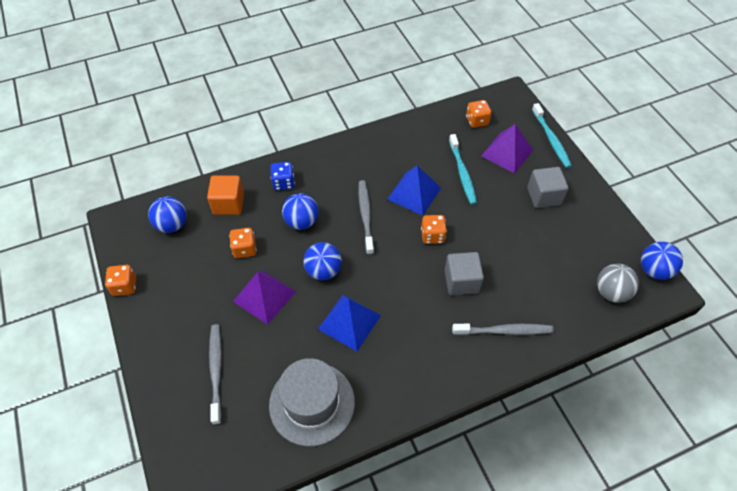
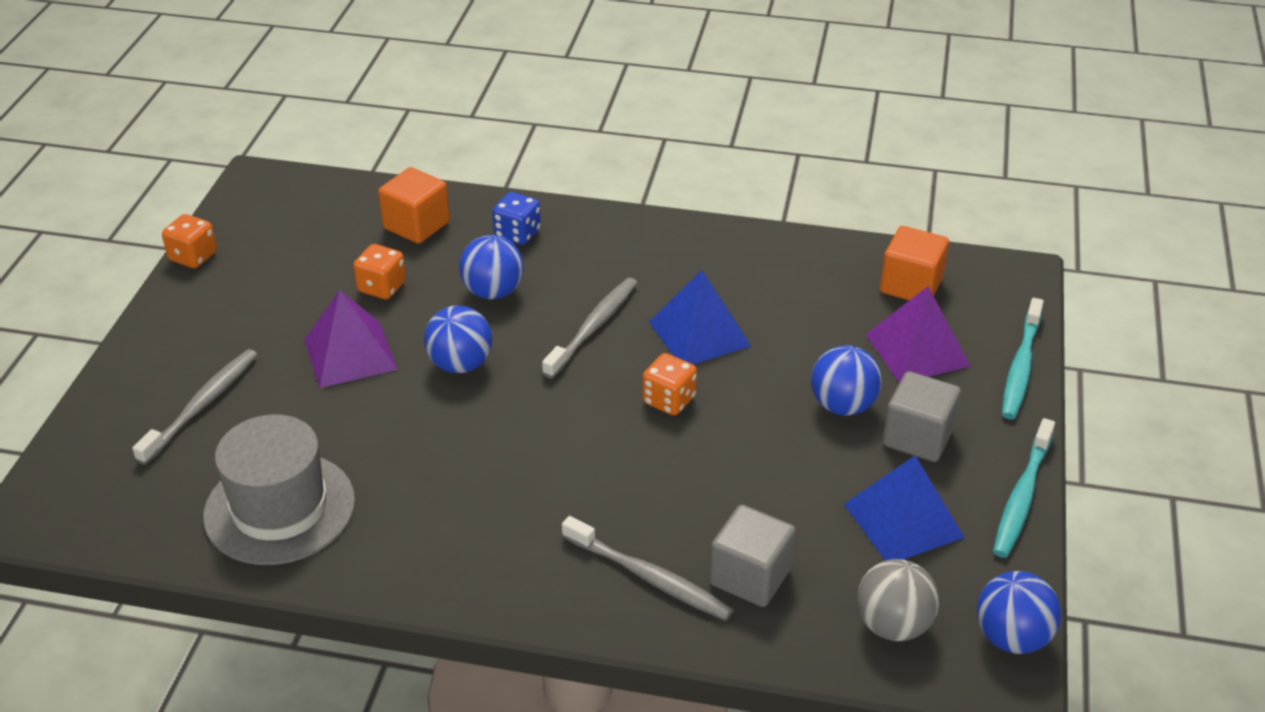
camera: 35 degrees right, 15 degrees down
blue ball [148,197,186,233] -> blue ball moved to [811,345,882,416]
blue pyramid [318,295,381,351] -> blue pyramid moved to [844,456,965,561]
grey cube [444,252,484,295] -> grey cube moved to [709,505,796,607]
turquoise toothbrush [449,134,477,205] -> turquoise toothbrush moved to [993,418,1055,558]
orange dice [466,100,492,128] -> orange cube [880,226,949,300]

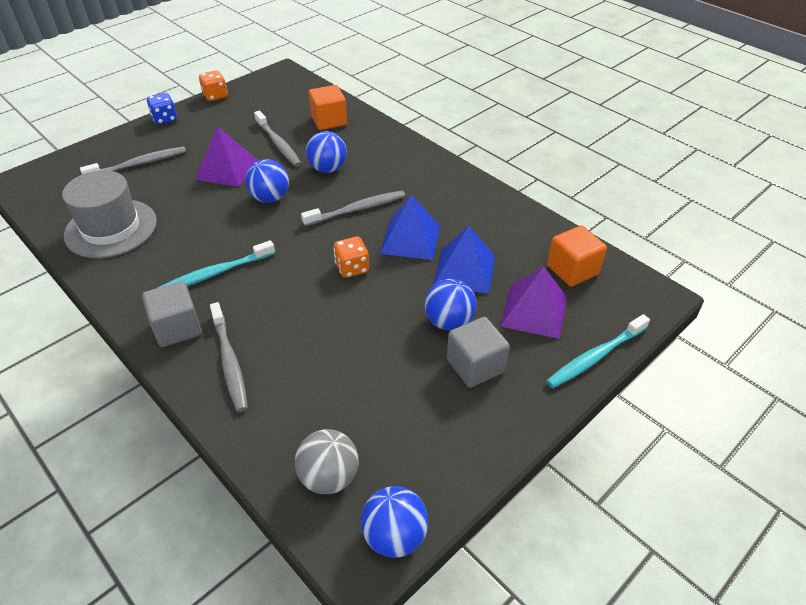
camera: 35 degrees right, 5 degrees up
orange dice [353,244,406,299] -> grey toothbrush [254,111,301,167]
blue dice [492,192,541,245] -> blue dice moved to [147,93,177,125]
grey cube [709,505,796,607] -> grey cube moved to [142,281,202,347]
blue pyramid [844,456,965,561] -> blue pyramid moved to [433,226,495,294]
turquoise toothbrush [993,418,1055,558] -> turquoise toothbrush moved to [157,240,275,288]

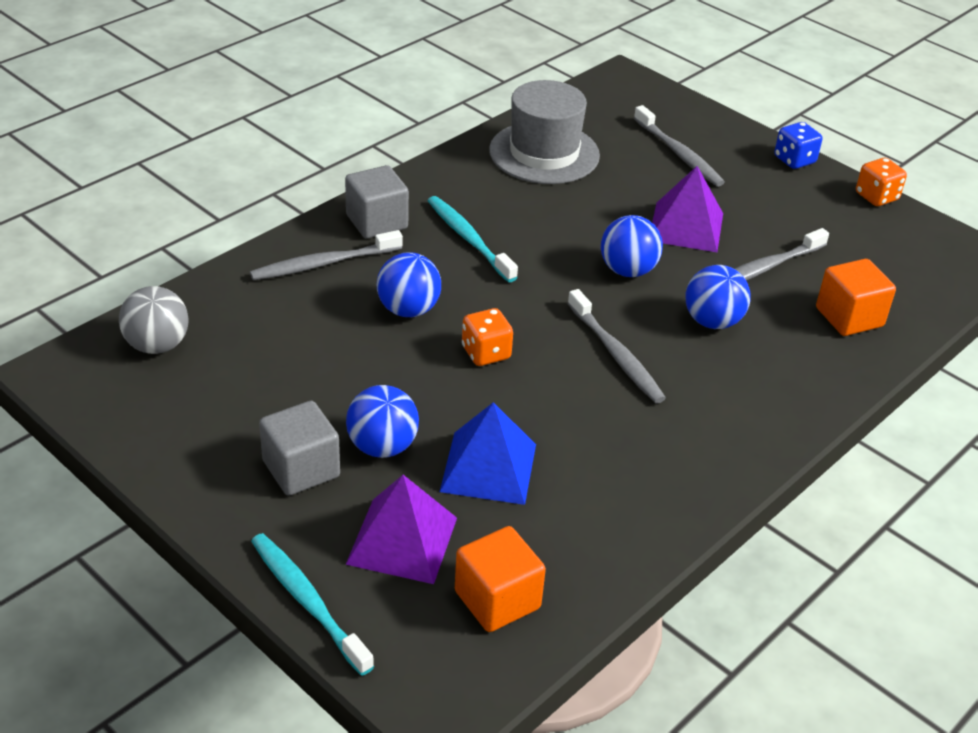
camera: 85 degrees right, 5 degrees down
blue ball [361,486,428,558] -> blue ball moved to [377,253,441,317]
blue pyramid [380,195,440,260] -> none

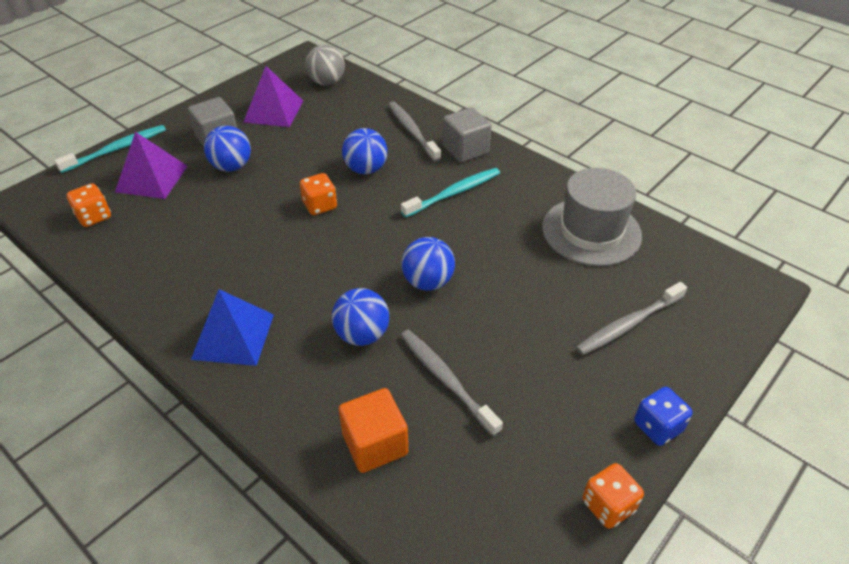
camera: 90 degrees right, 5 degrees up
blue pyramid [440,402,536,505] -> blue pyramid moved to [191,289,274,366]
orange cube [455,526,546,632] -> orange dice [67,183,111,227]
grey toothbrush [567,289,666,403] -> none
purple pyramid [652,166,723,252] -> purple pyramid moved to [244,66,303,127]

